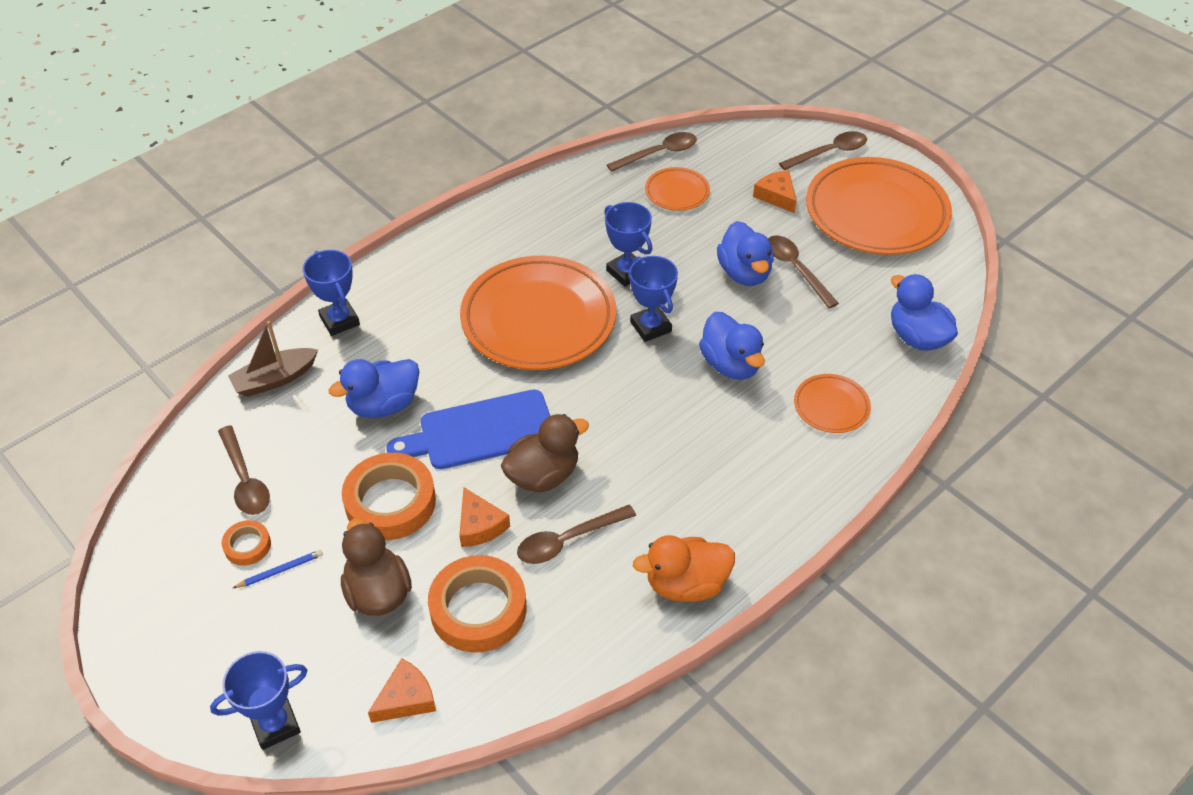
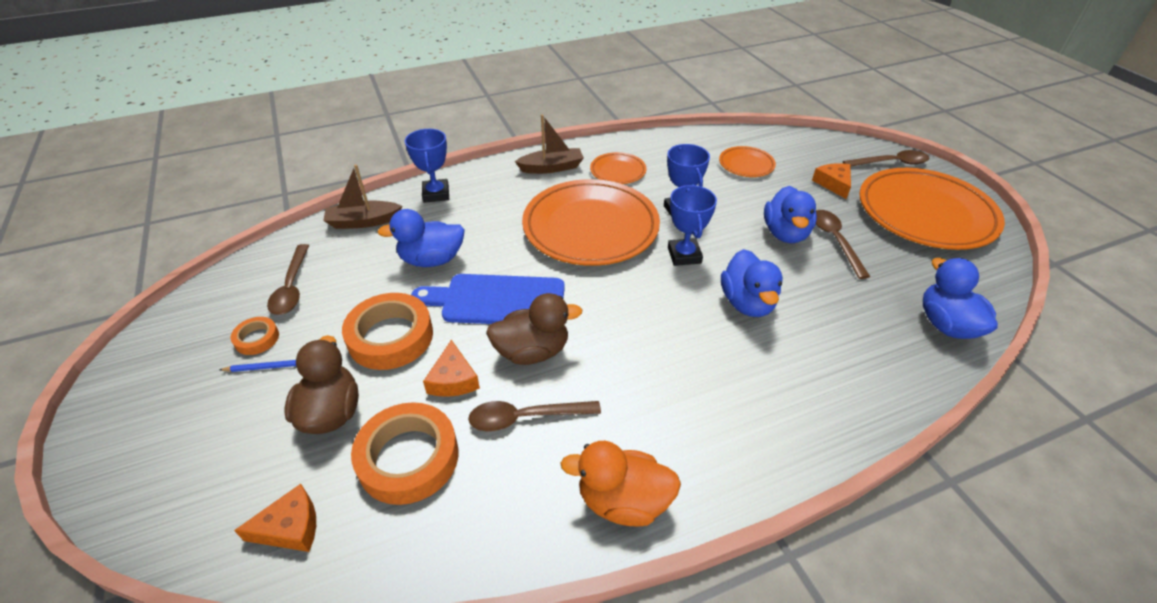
camera: 20 degrees right, 5 degrees down
blue trophy [210,651,308,750] -> none
brown spoon [607,132,697,172] -> none
orange plate [794,374,871,433] -> orange plate moved to [590,152,646,184]
none -> brown boat [515,114,584,174]

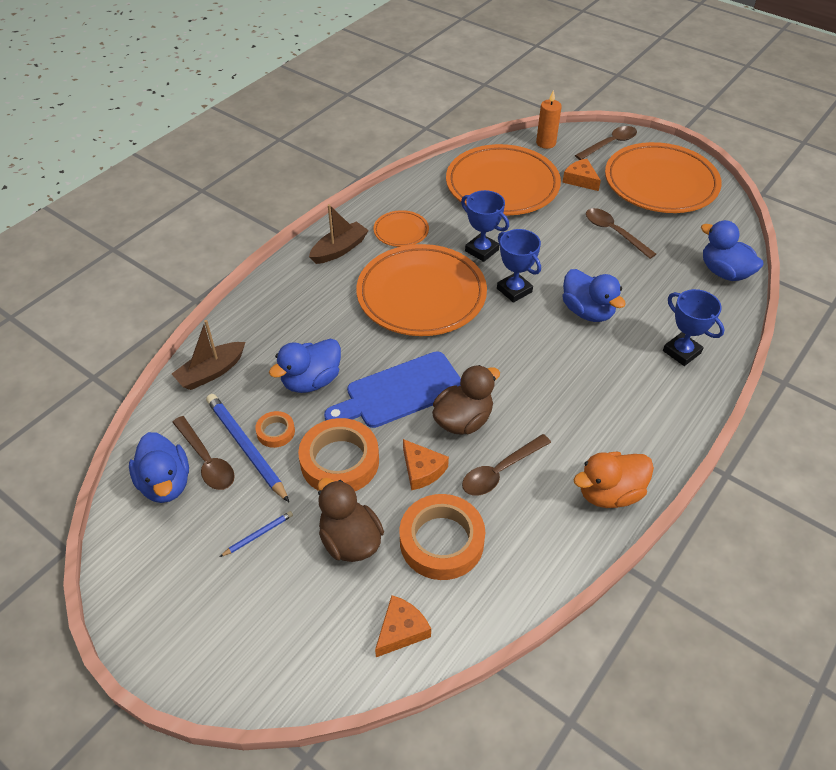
camera: 30 degrees left, 5 degrees up
orange tape [231,317,279,355] -> orange tape moved to [255,411,295,448]
blue trophy [405,129,449,203] -> blue trophy moved to [663,289,724,366]
orange plate [719,146,776,177] -> orange plate [446,144,561,215], size x2.17
blue duck [764,186,817,243] -> blue duck moved to [129,432,189,503]
none -> blue pencil [206,394,289,502]
none -> orange candle [536,90,562,149]

